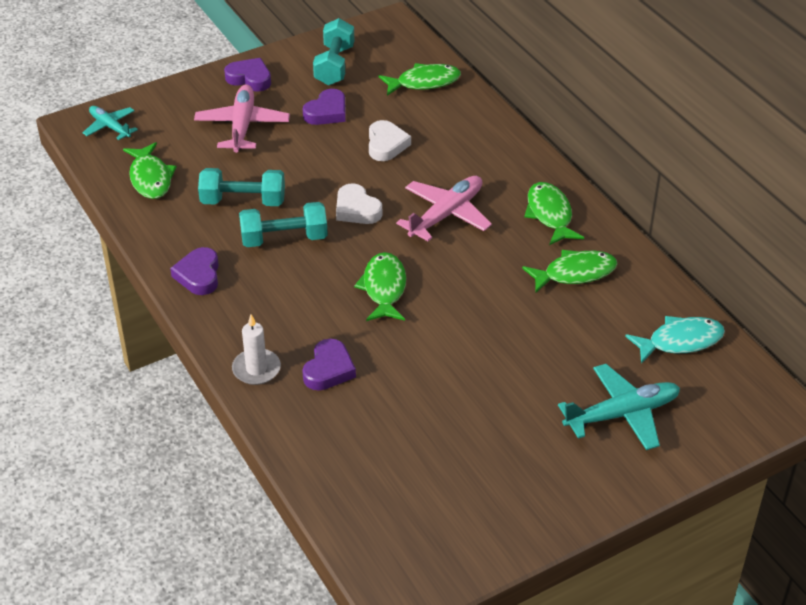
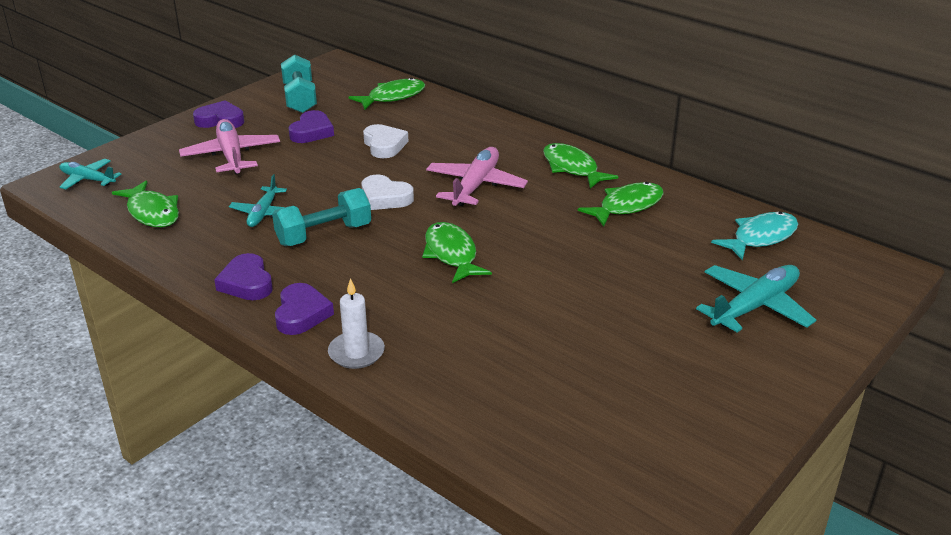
camera: 20 degrees left, 10 degrees down
turquoise dumbbell [198,168,285,206] -> turquoise plane [229,174,287,227]
purple heart [302,339,356,391] -> purple heart moved to [275,283,334,335]

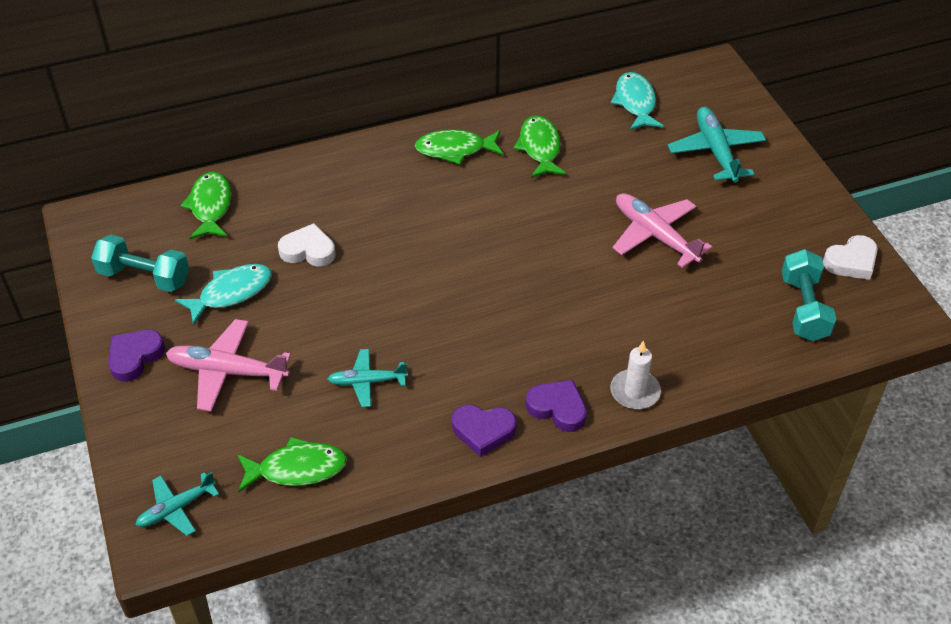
camera: 60 degrees left, 15 degrees up
turquoise plane [229,174,287,227] -> turquoise plane turned 135 degrees clockwise [327,349,408,407]
turquoise dumbbell [272,188,371,246] -> turquoise dumbbell moved to [782,249,837,341]
purple heart [289,110,334,143] -> turquoise fish [175,264,272,325]
white heart [361,175,414,210] -> white heart moved to [823,235,878,280]
green fish [422,222,492,283] -> none
pink plane [426,147,528,206] -> pink plane moved to [613,193,712,268]

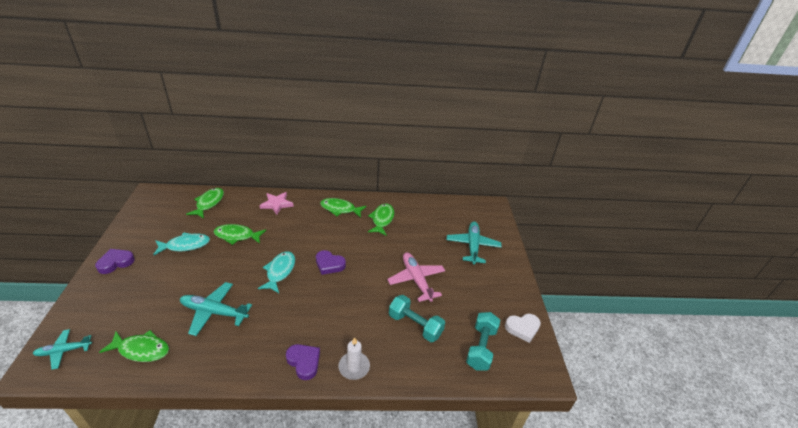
camera: 15 degrees right, 10 degrees down
turquoise dumbbell [91,235,189,292] -> turquoise dumbbell moved to [389,295,445,342]
pink plane [166,319,291,412] -> none
white heart [278,223,336,267] -> green fish [213,224,266,245]
turquoise plane [327,349,408,407] -> turquoise plane [180,282,252,336], size x1.61
purple heart [452,405,516,457] -> purple heart moved to [316,250,346,275]
turquoise fish [611,72,664,130] -> turquoise fish moved to [258,251,295,293]
none -> pink star [259,192,294,215]

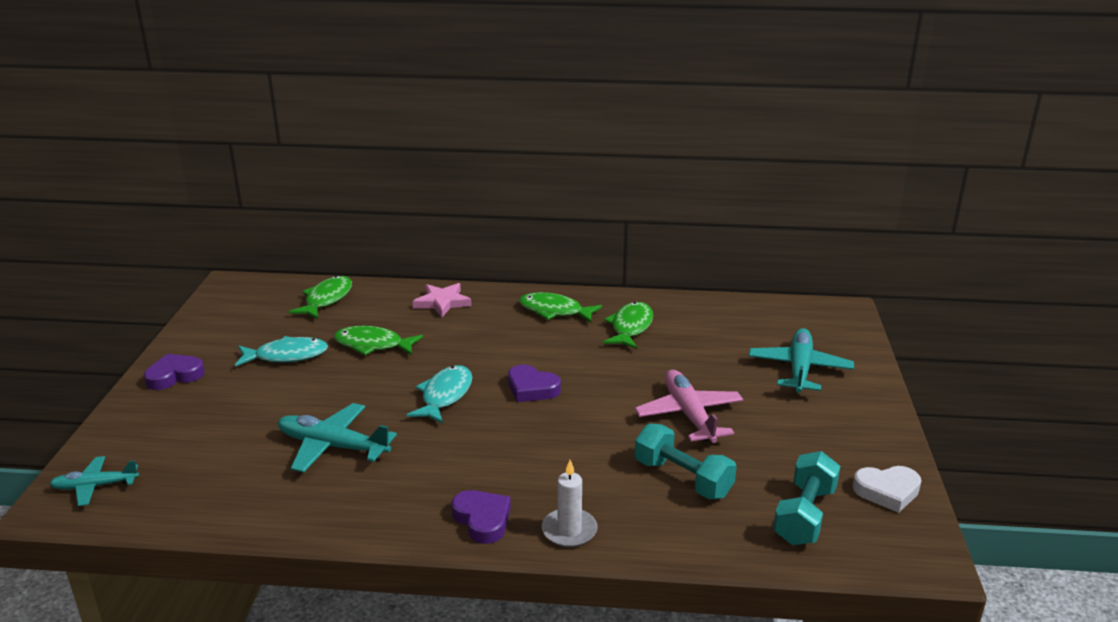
camera: 10 degrees right, 10 degrees down
green fish [99,330,169,362] -> none

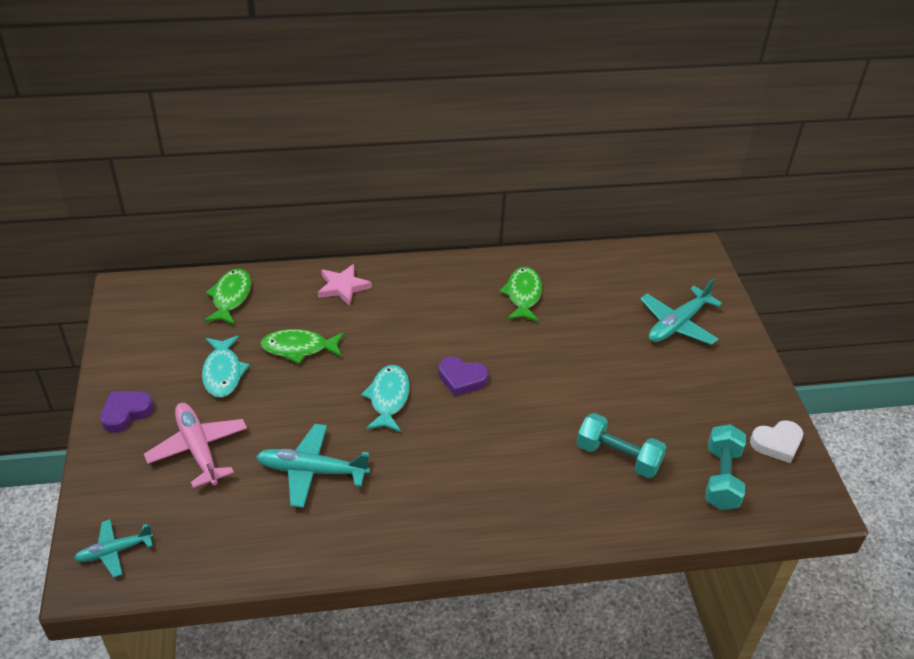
camera: 15 degrees left, 15 degrees up
turquoise fish [235,336,328,367] -> turquoise fish turned 105 degrees clockwise [202,335,250,397]
purple heart [452,490,511,544] -> none
green fish [519,292,602,322] -> none
white candle [542,460,598,547] -> none
pink plane [635,370,743,443] -> pink plane moved to [144,403,247,488]
turquoise plane [749,328,854,393] -> turquoise plane turned 135 degrees counterclockwise [640,279,722,345]

